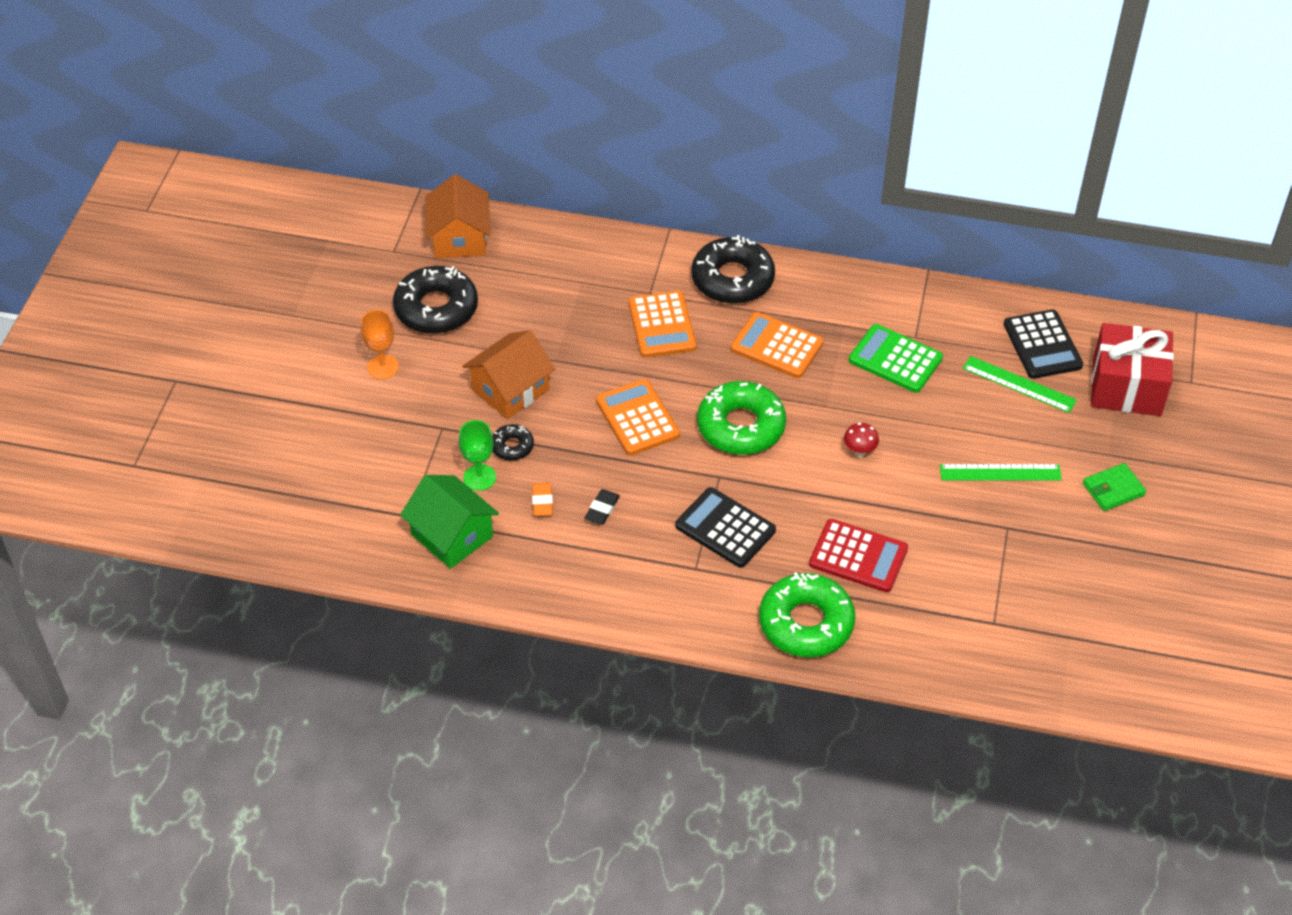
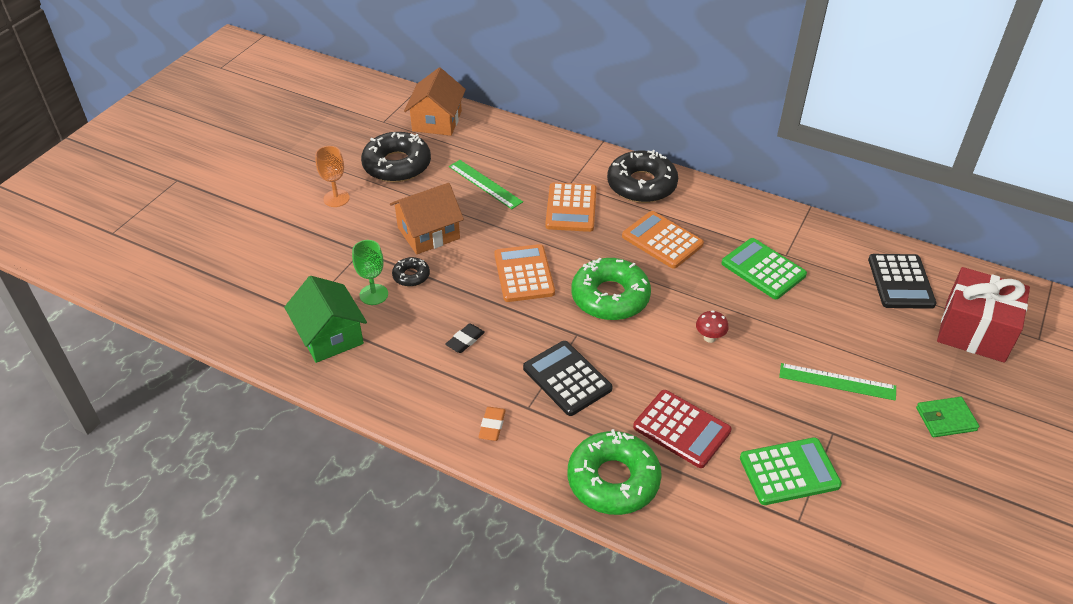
camera: 15 degrees right, 5 degrees down
orange eraser [532,483,553,516] -> orange eraser moved to [478,407,506,441]
green ruler [963,356,1077,413] -> green ruler moved to [449,160,523,209]
none -> green calculator [740,437,842,505]

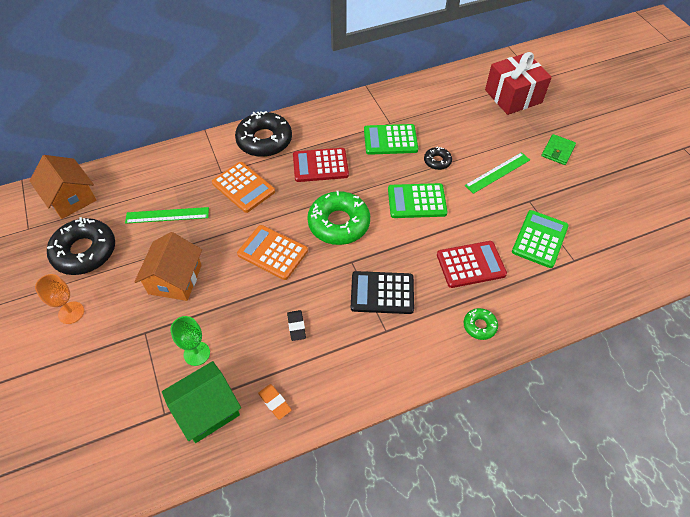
camera: 50 degrees left, 10 degrees up
green house [284,276,367,363] -> green house turned 45 degrees counterclockwise [162,361,241,443]
black donut [392,257,430,287] -> black donut moved to [424,146,452,170]
orange eraser [478,407,506,441] -> orange eraser moved to [258,384,292,420]
green donut [568,429,662,515] -> green donut [464,308,498,340], size x0.48
orange calculator [622,211,704,269] -> red calculator [293,148,349,182]
red mushroom [696,310,729,343] -> green calculator [388,183,448,218]
black calculator [868,254,936,309] -> none

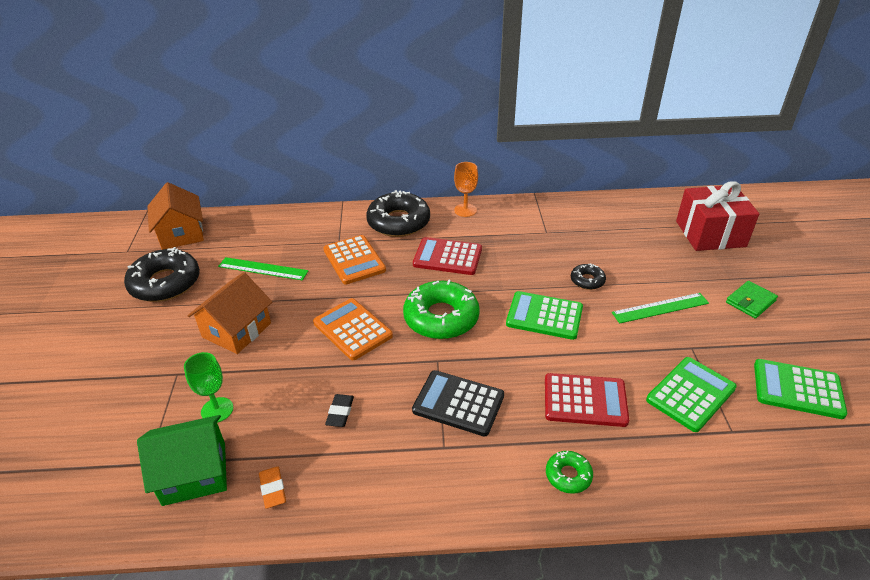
camera: 20 degrees right, 15 degrees down
orange goblet [35,274,84,324] -> orange goblet moved to [454,162,478,217]
green calculator [364,124,418,155] -> green calculator moved to [754,359,847,419]

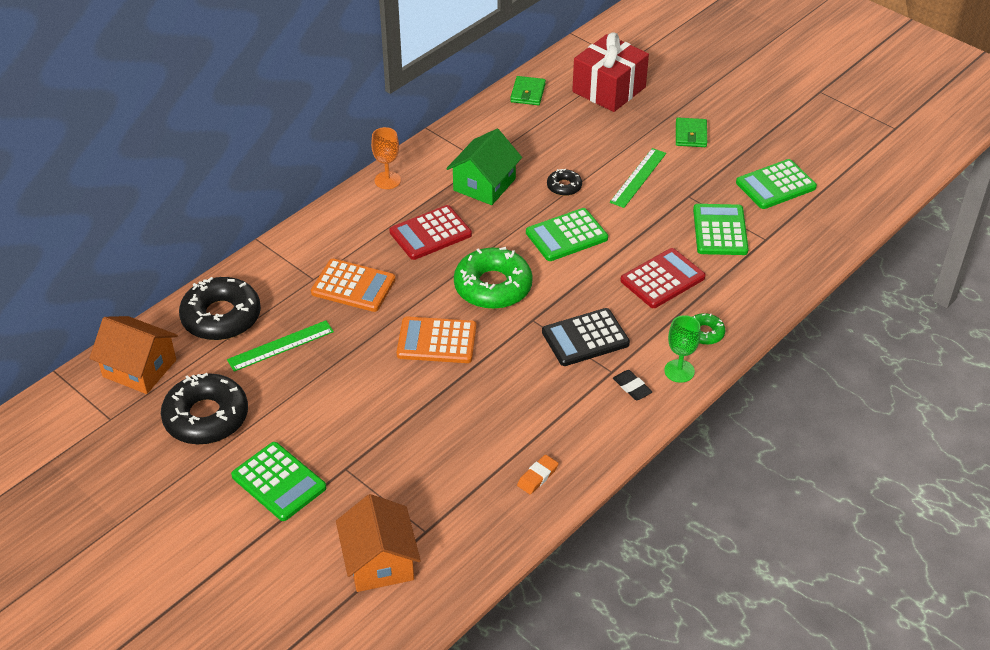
camera: 45 degrees left, 5 degrees up
green house [137,415,227,506] -> green house moved to [446,129,522,205]
green goblet [184,352,233,423] -> green goblet moved to [664,315,701,383]
orange house [187,272,272,354] -> orange house moved to [336,494,421,592]
orange eraser [259,466,286,509] -> orange eraser turned 75 degrees counterclockwise [517,455,559,494]
black eraser [325,394,354,427] -> black eraser moved to [613,370,652,400]
black donut [366,190,430,237] -> black donut moved to [179,277,261,340]
none -> green calculator [231,442,326,521]
none -> green wallet [510,76,546,105]

